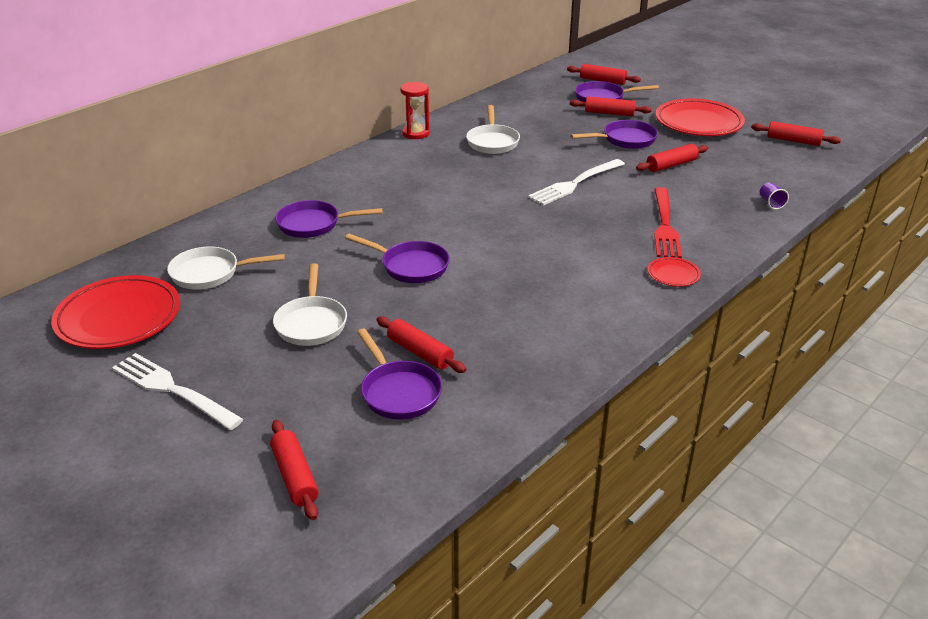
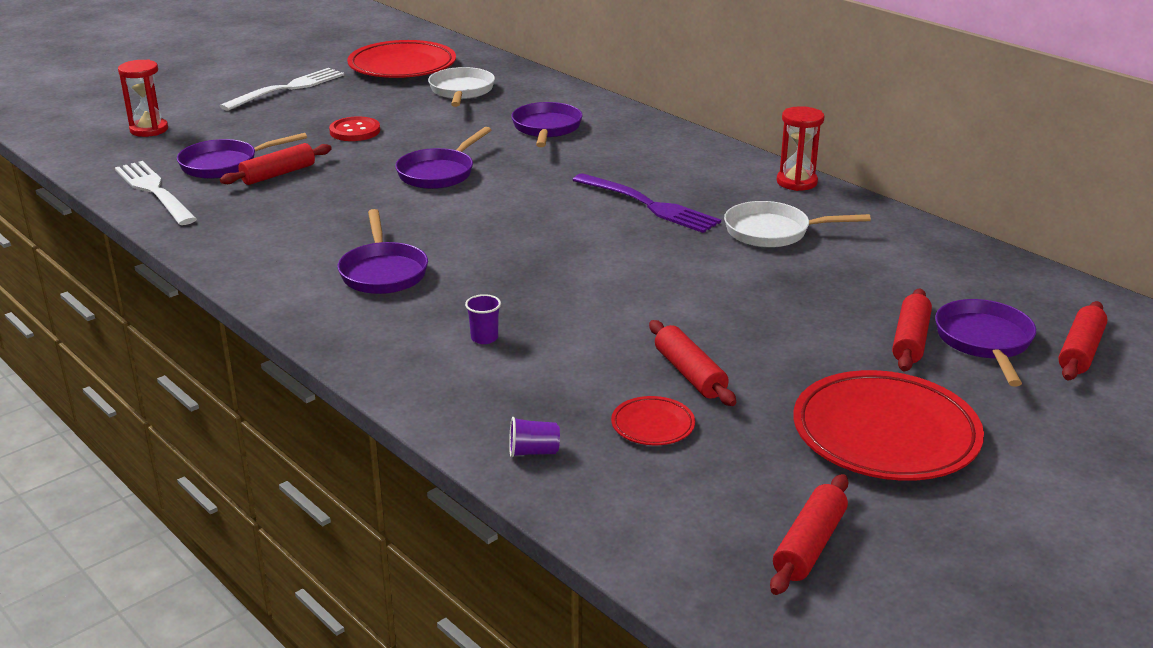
camera: 95 degrees right, 5 degrees down
red rolling pin [270,420,319,520] -> red hourglass [118,60,168,137]
white pan [273,263,347,346] -> red button [329,116,380,141]
white fork [528,159,625,206] -> white fork moved to [115,161,197,225]
purple pan [571,120,658,149] -> purple pan moved to [337,209,428,294]
red plate [648,257,701,287] -> red plate moved to [611,396,695,445]
red fork [654,187,682,258] -> purple cup [465,294,501,344]
none -> purple fork [573,173,721,233]

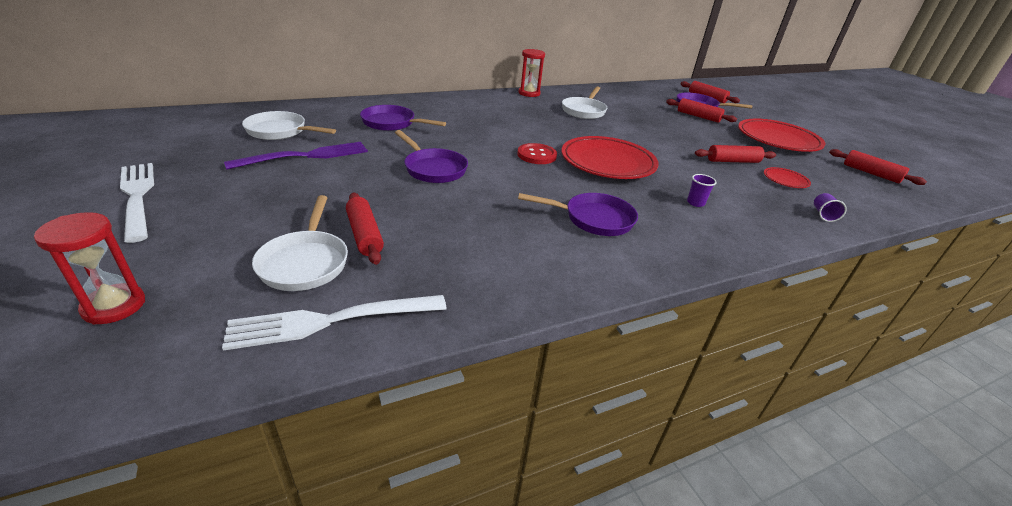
camera: 75 degrees left, 5 degrees up
purple pan [177,133,307,179] -> white pan [252,195,348,291]
red button [329,116,380,141] -> red button moved to [517,143,557,164]
red plate [347,40,456,78] -> red plate moved to [561,136,659,179]
purple fork [573,173,721,233] -> purple fork moved to [224,142,368,170]

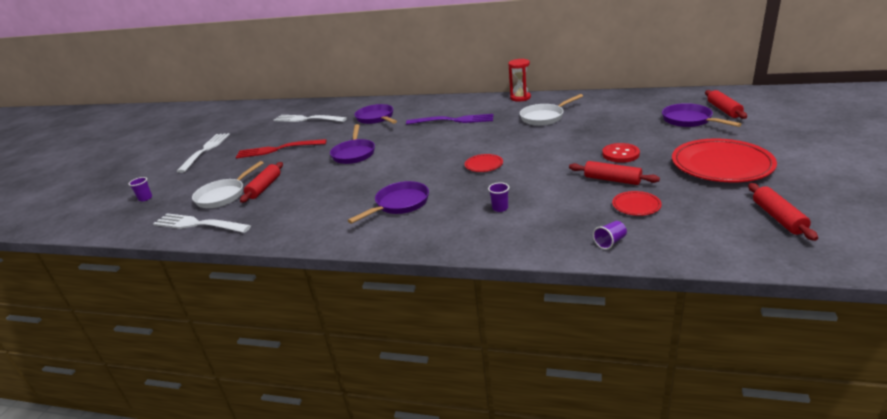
camera: 45 degrees right, 5 degrees down
red hourglass [34,212,145,324] -> purple cup [129,177,152,201]
purple fork [224,142,368,170] -> purple fork moved to [406,114,493,125]
white pan [242,111,336,140] -> white fork [274,115,347,122]
red button [517,143,557,164] -> red button moved to [602,143,640,163]
purple pan [518,193,638,236] -> purple pan turned 90 degrees counterclockwise [348,181,429,224]
red plate [561,136,659,179] -> red plate [465,154,503,172], size x0.46
red rolling pin [666,98,737,123] -> none
none -> red fork [236,139,326,158]

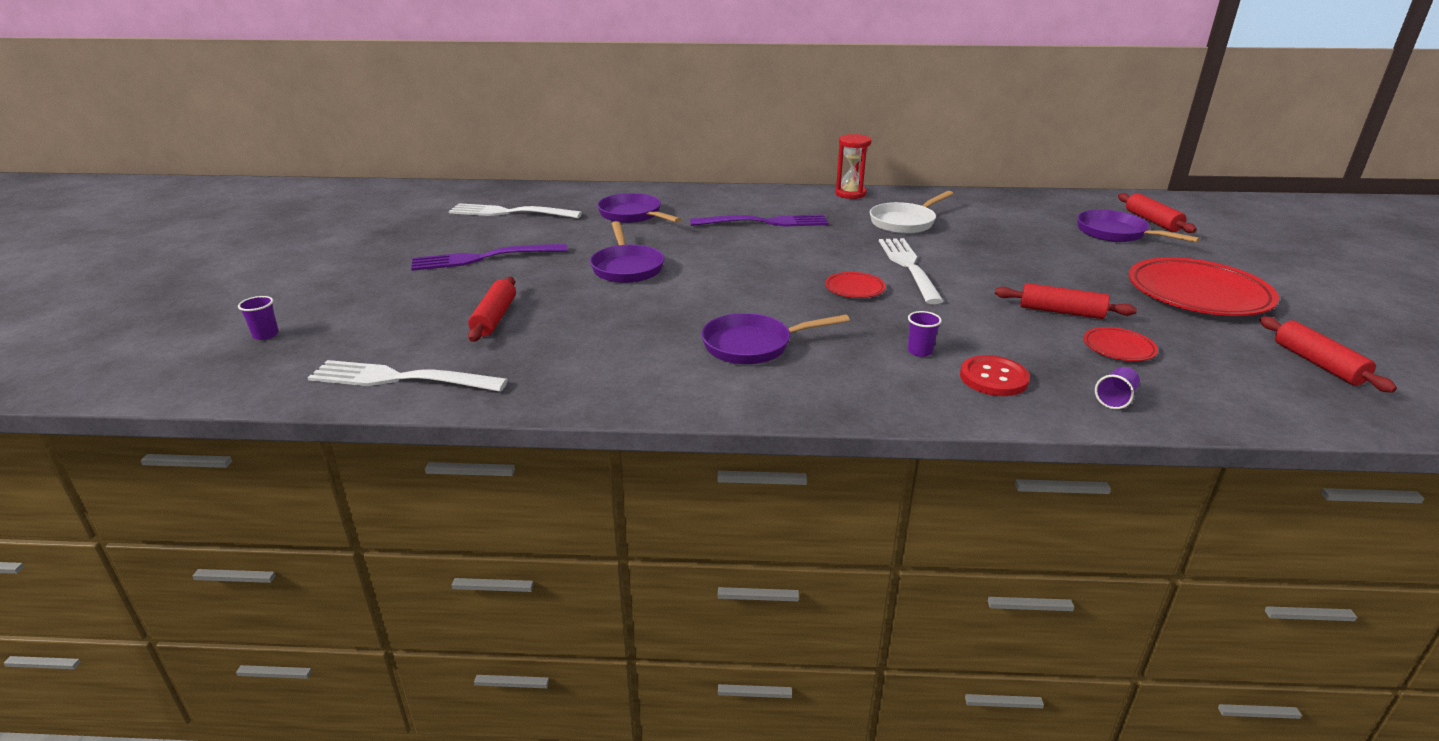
camera: 15 degrees left, 0 degrees up
white fork [176,133,230,173] -> white fork moved to [879,238,944,304]
white pan [192,161,264,208] -> none
red fork [236,139,326,158] -> purple fork [411,244,567,271]
purple pan [348,181,429,224] -> purple pan turned 135 degrees counterclockwise [701,313,850,364]
red button [602,143,640,163] -> red button moved to [960,355,1030,396]

